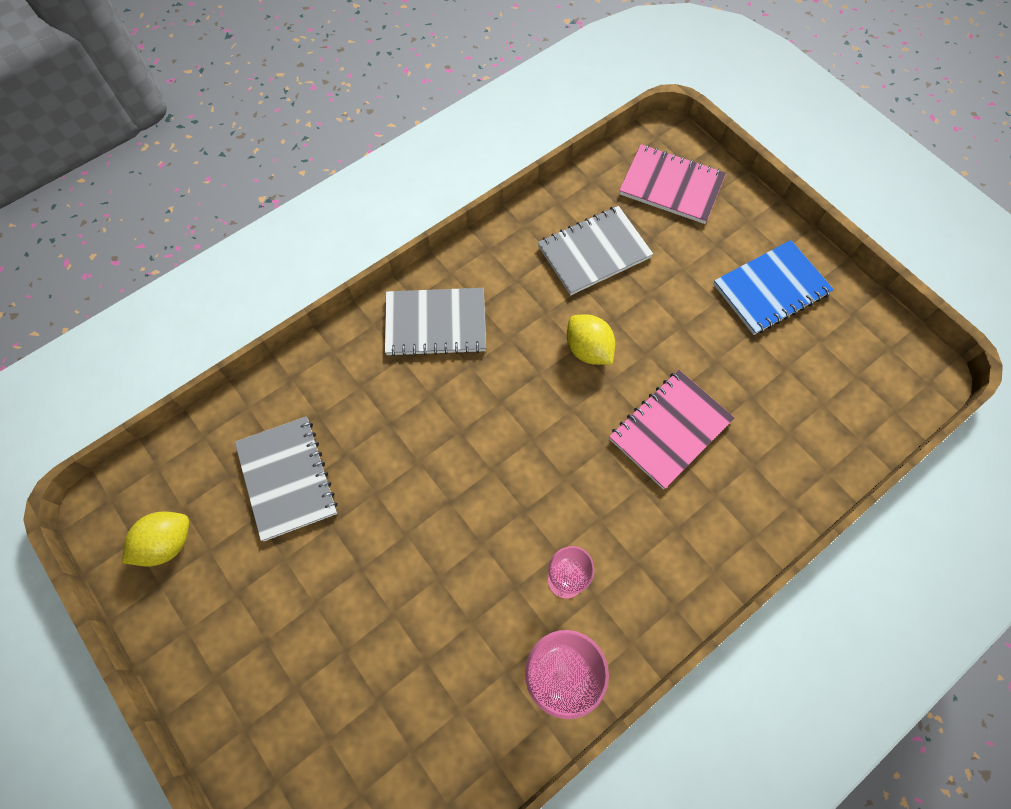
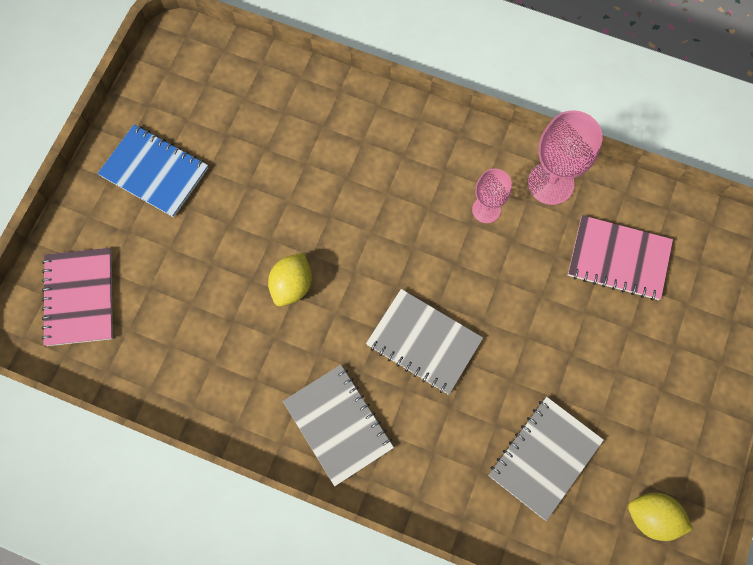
camera: 120 degrees left, 5 degrees up
grey notebook [538,206,653,295] -> grey notebook moved to [366,289,483,395]
pink notebook [609,370,735,489] -> pink notebook moved to [568,215,673,300]

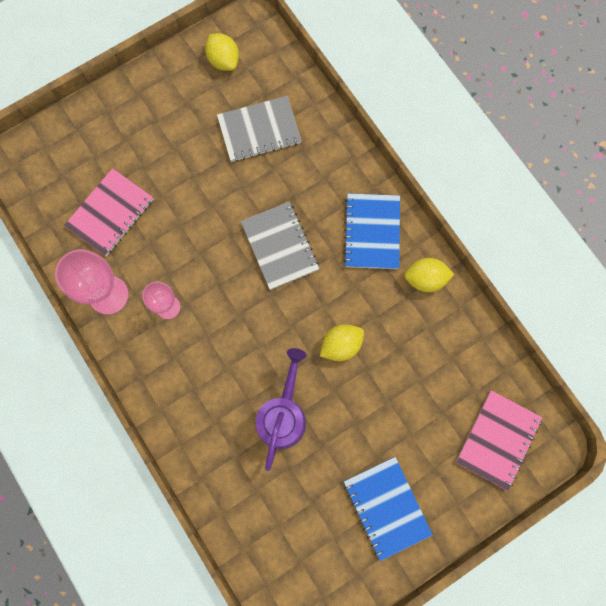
camera: 145 degrees left, 5 degrees up
grey notebook [283,365,394,487] -> blue notebook [343,193,400,269]
pink notebook [568,215,673,300] -> pink notebook turned 75 degrees clockwise [64,168,153,256]
none -> purple watering can [256,348,306,471]
none -> yellow lemon [404,258,454,292]

